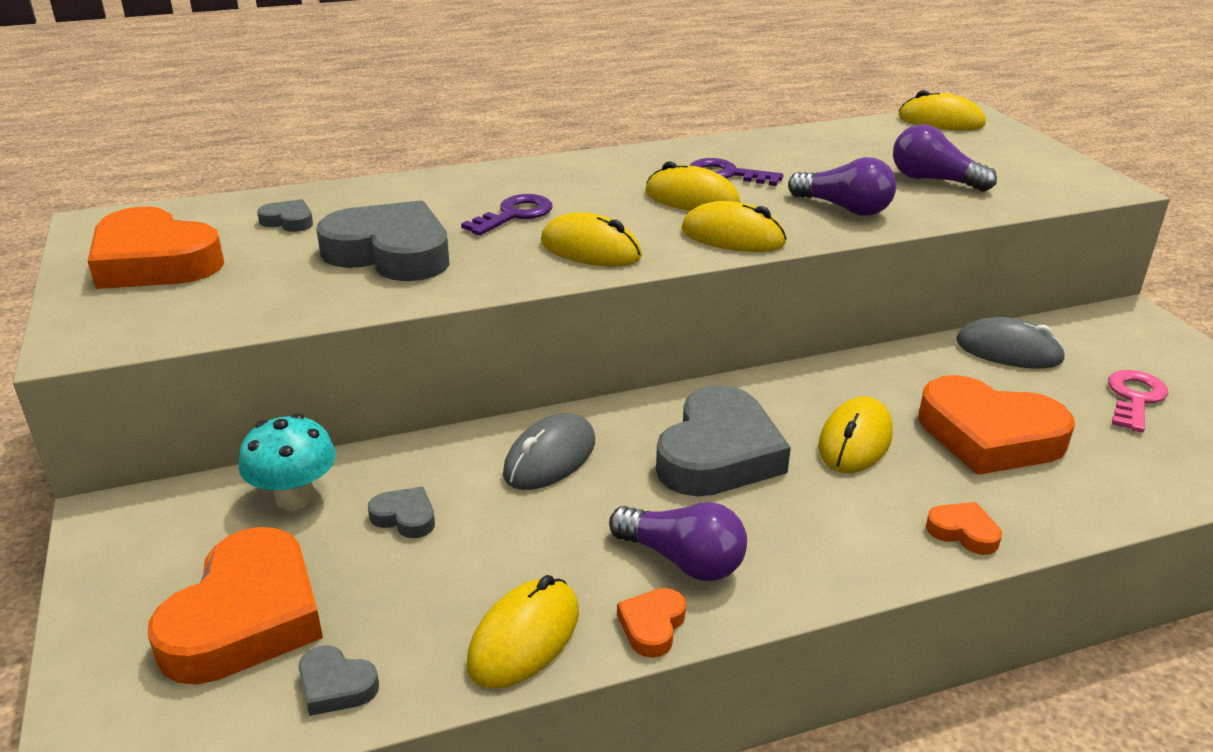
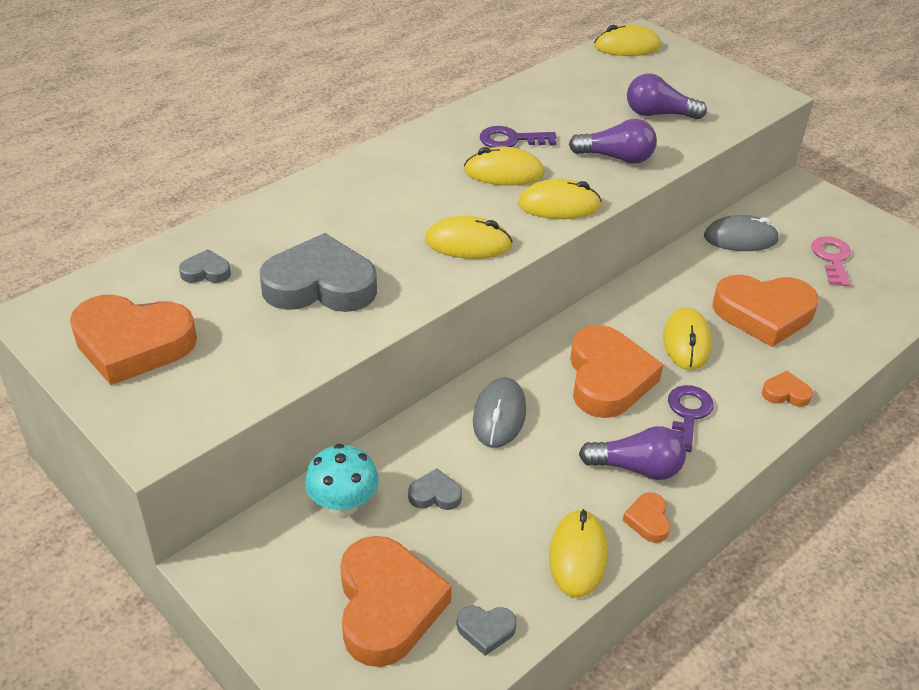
camera: 25 degrees left, 10 degrees up
purple key [461,194,552,235] -> purple key moved to [668,385,714,452]
grey heart [656,385,791,497] -> orange heart [570,325,664,418]

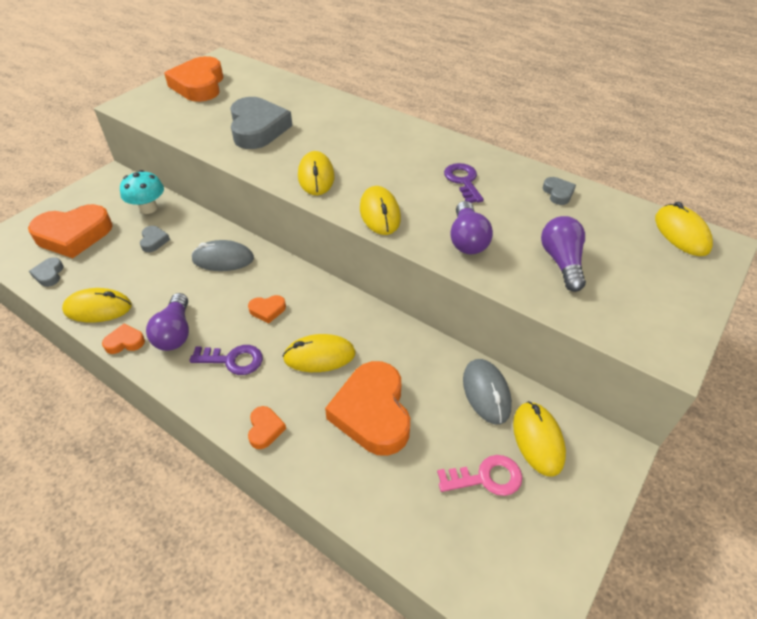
camera: 80 degrees right, 5 degrees up
grey heart [179,249,231,283] -> grey heart moved to [543,177,576,205]
yellow mouse [464,147,544,186] -> yellow mouse moved to [513,401,566,477]
orange heart [570,325,664,418] -> orange heart [248,295,286,324], size x0.44

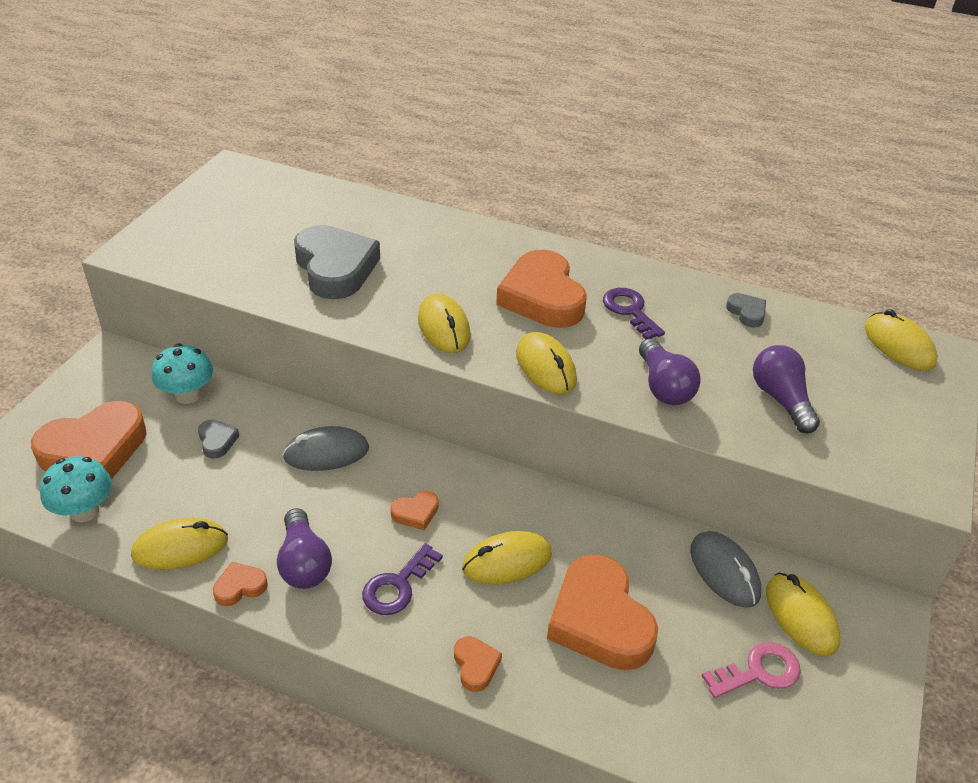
camera: 15 degrees left, 5 degrees down
grey heart [29,257,63,287] -> turquoise mushroom [40,456,112,522]
orange heart [164,56,224,102] -> orange heart moved to [496,250,587,328]
purple key [189,345,263,375] -> purple key turned 135 degrees clockwise [362,543,443,615]

